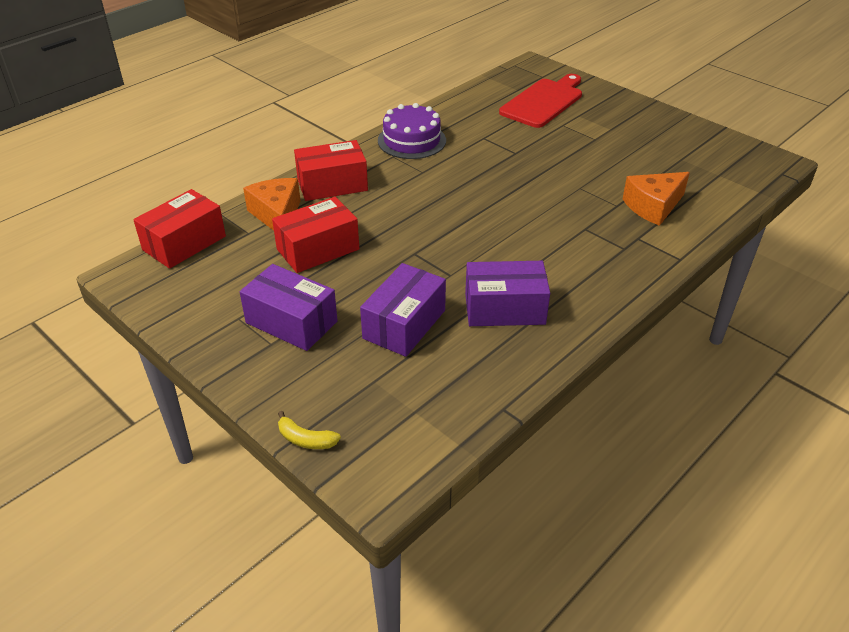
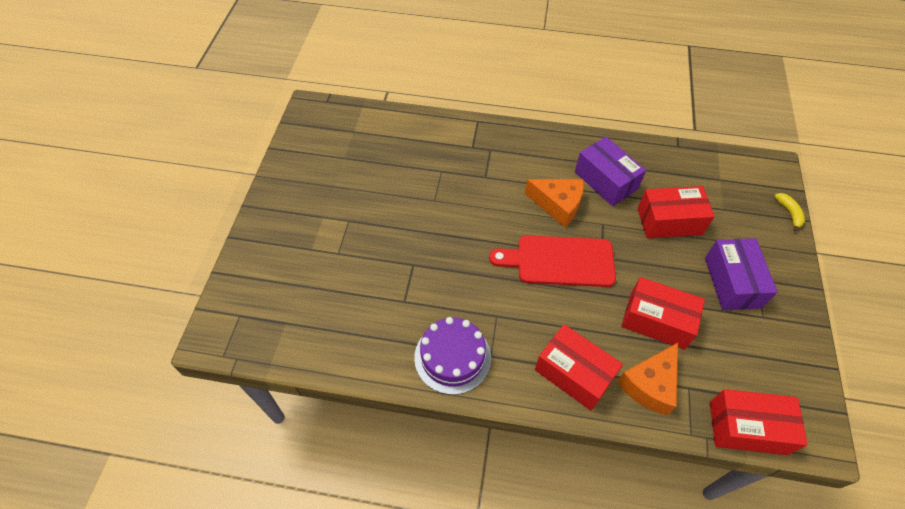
camera: 125 degrees left, 15 degrees up
purple box [360,263,446,357] -> red box [637,186,715,238]
red cutting board [499,74,582,128] -> red cutting board moved to [489,235,616,287]
orange cheese [623,172,690,226] -> orange cheese moved to [525,179,584,227]

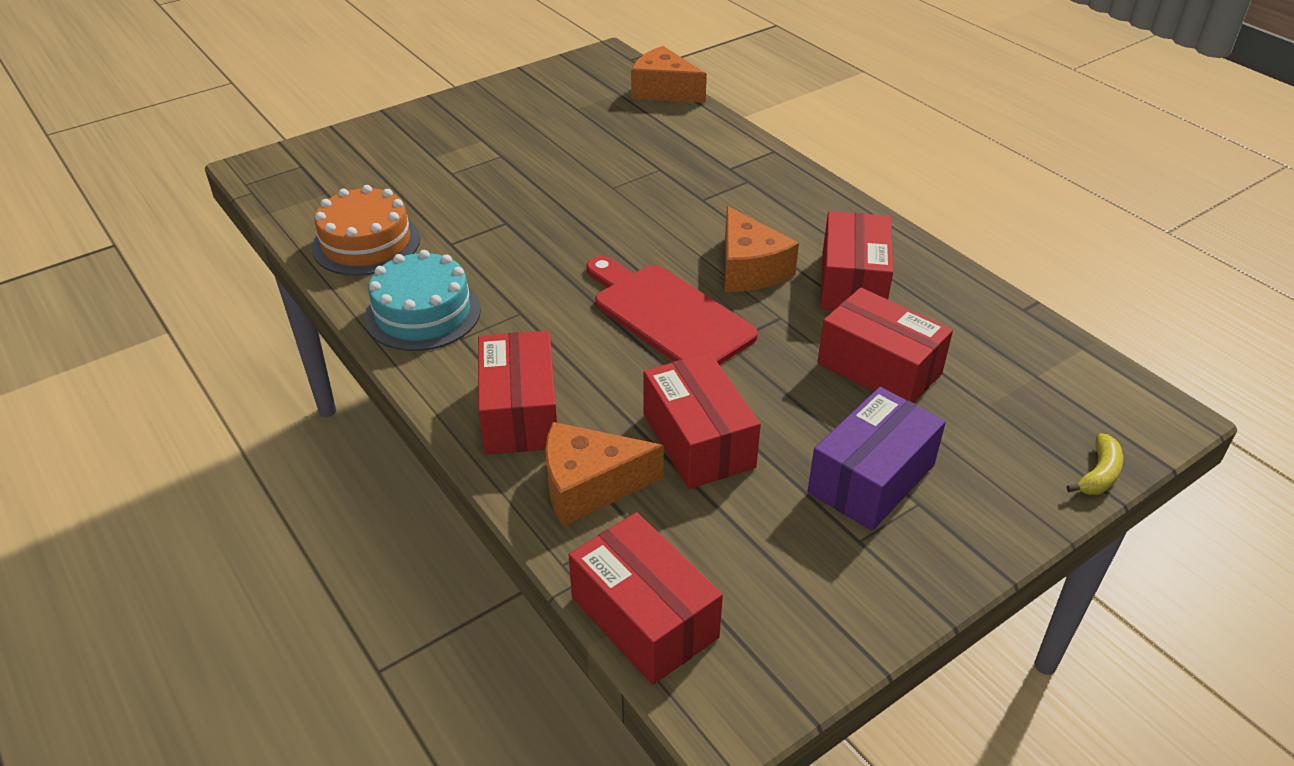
camera: 45 degrees right, 15 degrees down
purple cake [414,317,491,395] -> turquoise cake [365,250,481,351]
purple box [575,137,646,206] -> red box [820,211,893,311]
none -> orange cake [312,185,420,276]
none -> orange cheese [631,46,707,103]

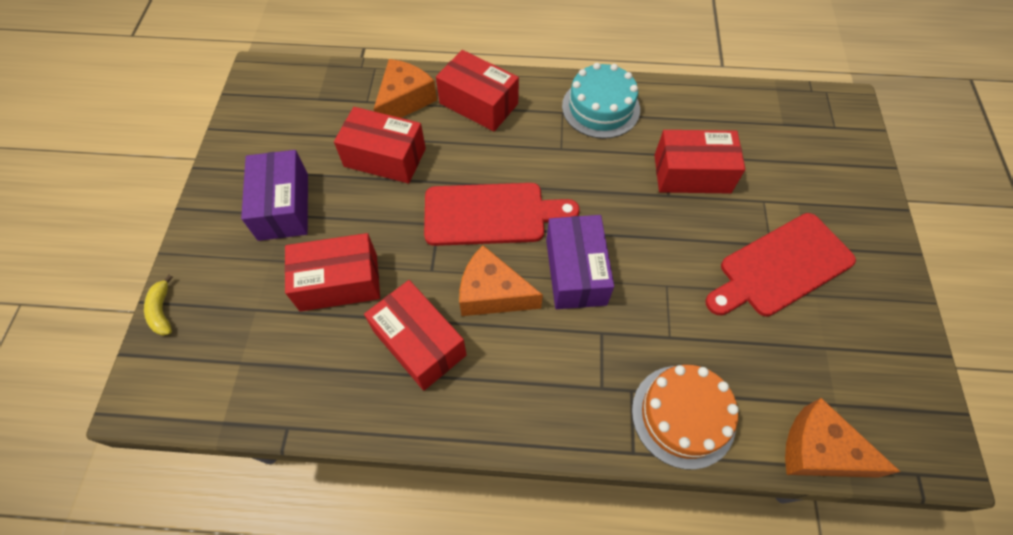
camera: 130 degrees right, 20 degrees up
orange cake [312,185,420,276] -> orange cake moved to [632,365,739,470]
red box [569,512,723,685] -> red box moved to [654,130,745,194]
orange cheese [631,46,707,103] -> orange cheese turned 135 degrees counterclockwise [785,398,901,478]
none -> purple box [546,215,614,309]
none -> red cutting board [705,213,856,316]

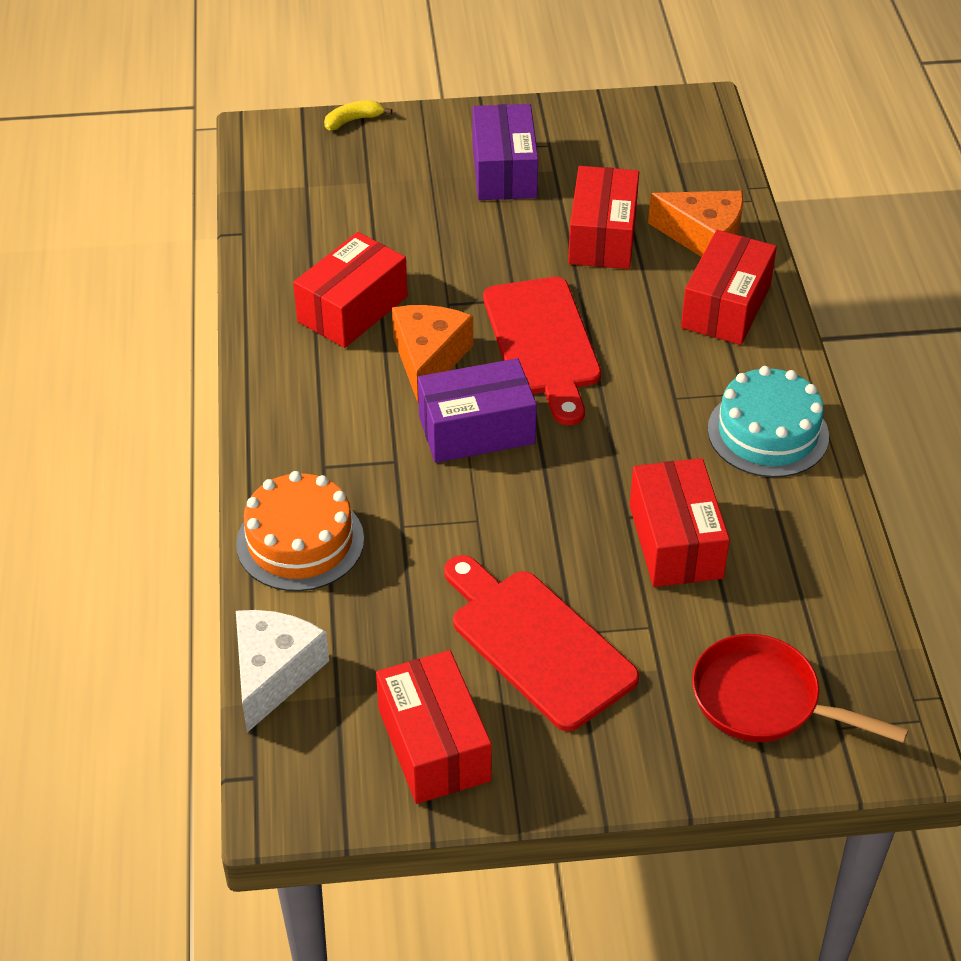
camera: 80 degrees right, 15 degrees down
purple box [241,150,308,241] -> purple box turned 75 degrees counterclockwise [472,104,538,200]
red box [285,233,380,312] -> red box moved to [376,650,492,804]
orange cheese [785,398,901,478] -> white cheese [236,610,329,733]
none -> red pan [692,634,908,743]

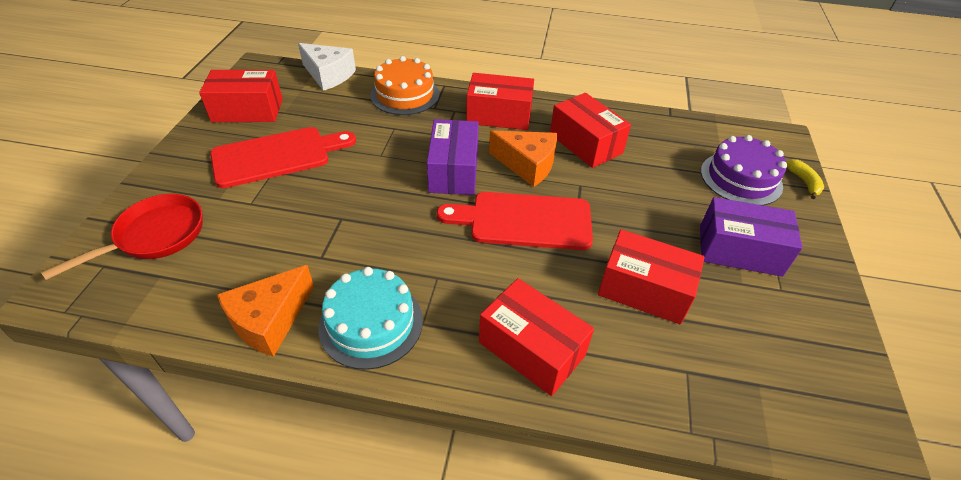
camera: 105 degrees right, 0 degrees up
red box [630,458,730,587] -> red box moved to [466,73,534,130]
orange cheese [648,191,744,257] -> orange cheese moved to [217,265,314,357]
none -> purple cake [701,135,787,206]

